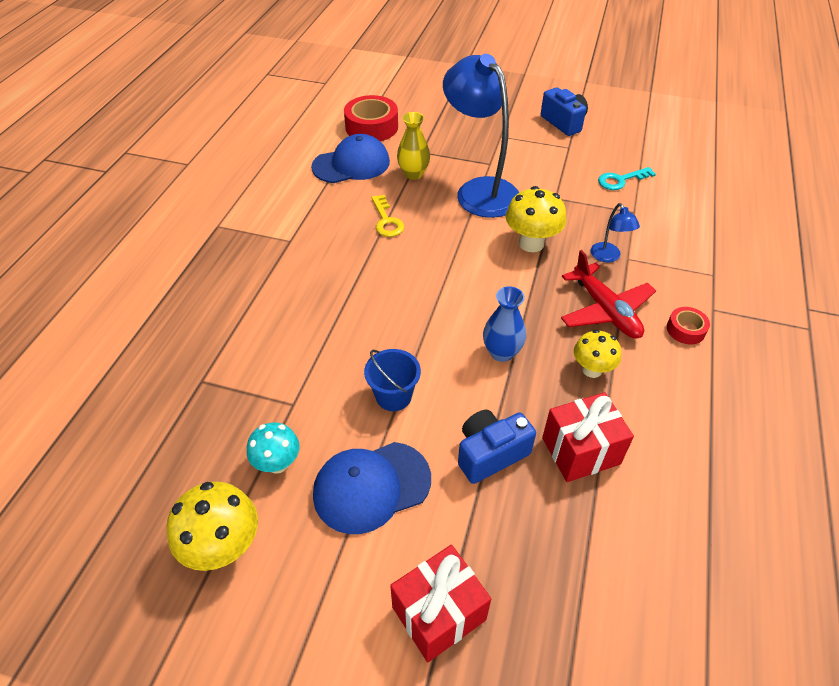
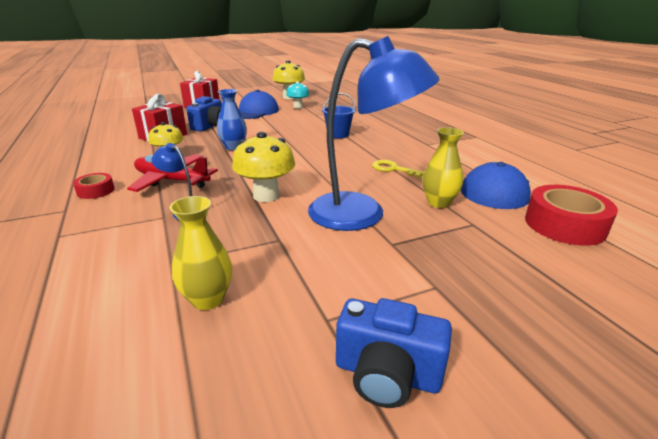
camera: 140 degrees right, 20 degrees down
blue bucket [364,349,421,411] -> blue bucket moved to [322,93,356,139]
turquoise key [598,167,656,190] -> yellow vase [170,196,232,310]

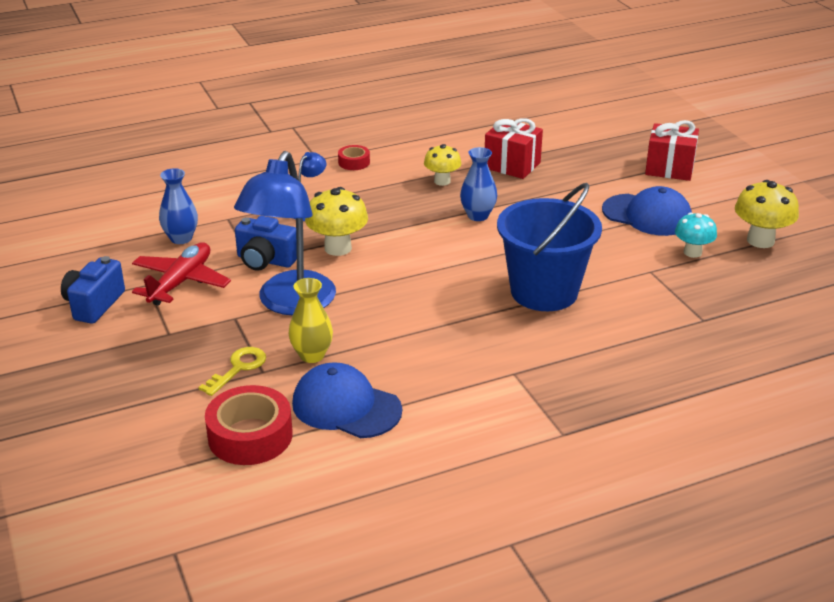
camera: 90 degrees right, 5 degrees up
red plane [127,154,218,192] -> red plane moved to [132,243,231,306]
yellow vase [170,196,232,310] -> blue vase [159,168,198,244]
blue camera [187,96,222,131] -> blue camera moved to [235,216,297,271]
blue bucket [322,93,356,139] -> blue bucket [497,183,602,311], size x2.03
yellow key [372,160,424,179] -> yellow key moved to [199,347,266,396]

